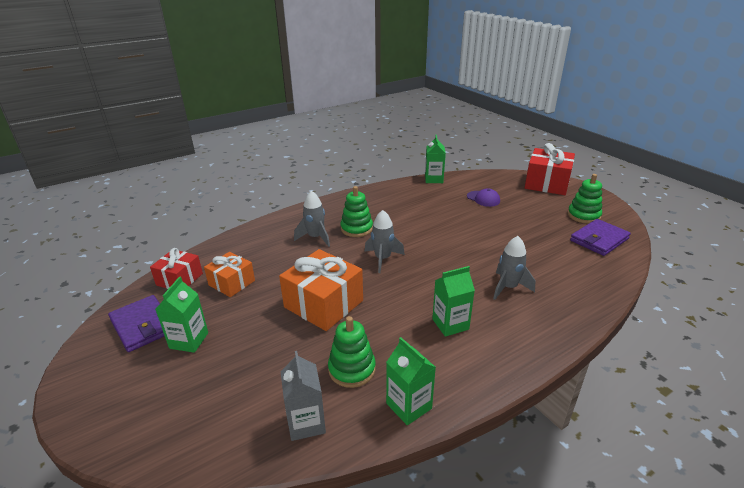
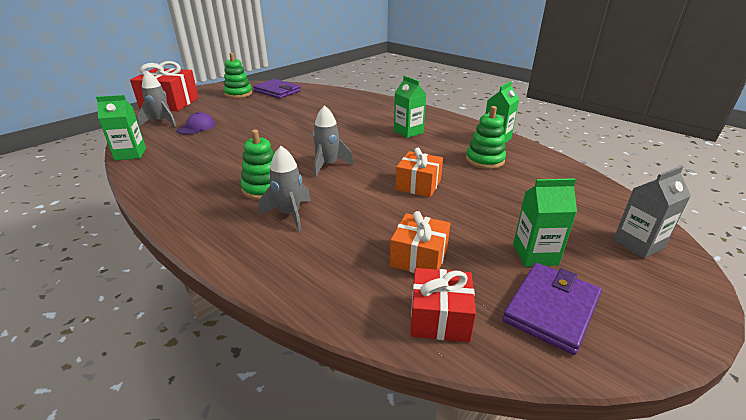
camera: 105 degrees left, 0 degrees up
orange gift [279,249,363,331] -> orange gift [395,148,443,197], size x0.61
grey carton [280,351,326,441] -> grey carton moved to [613,166,691,258]
grey rocket [493,236,535,300] -> grey rocket moved to [137,71,176,127]

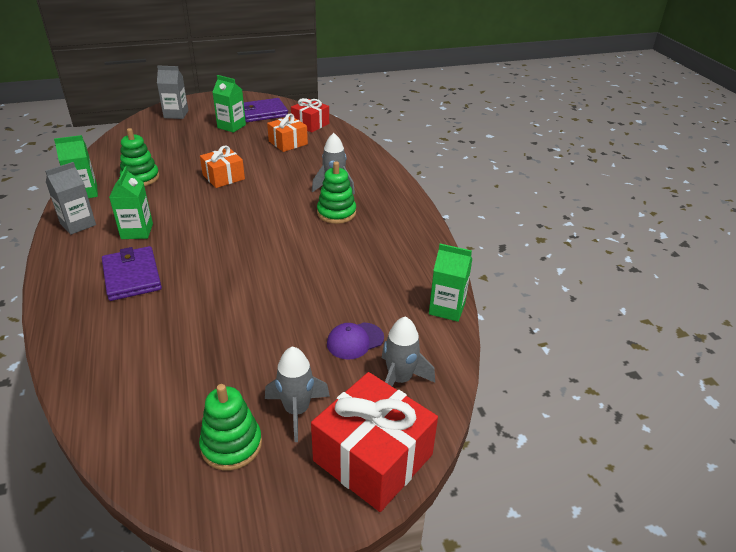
camera: 150 degrees left, 5 degrees up
purple wallet [253,79,301,99] -> purple wallet moved to [102,246,162,301]
grey rocket [313,105,354,177] -> grey rocket moved to [265,347,330,442]
none -> grey carton [45,162,96,235]

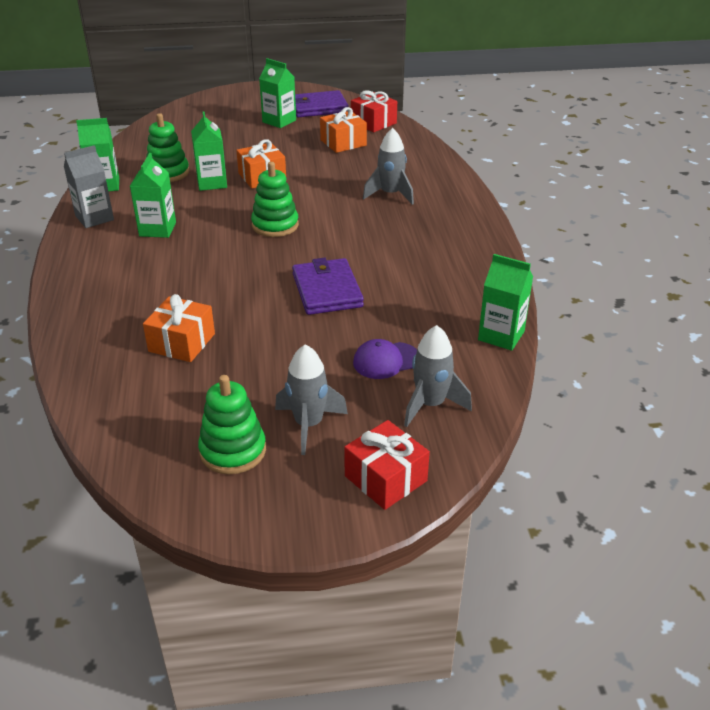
camera: 10 degrees right, 0 degrees up
purple wallet [102,246,162,301] -> purple wallet moved to [292,258,364,315]
grey carton [157,65,188,119] -> none
red gift [311,372,438,512] -> red gift [344,420,430,510], size x0.61
green stacking toy [317,161,356,224] -> green stacking toy moved to [251,162,299,237]
none -> orange gift [143,294,215,362]
none -> green carton [191,111,227,191]

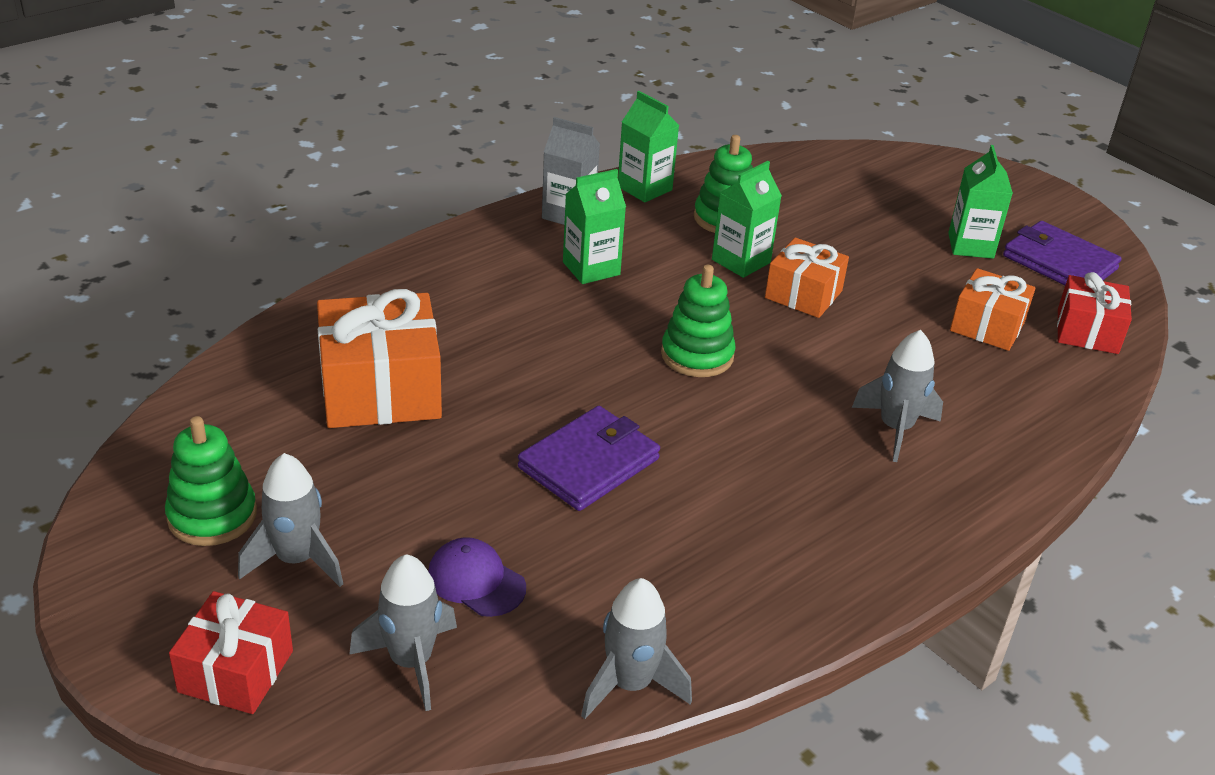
camera: 55 degrees right, 0 degrees up
orange gift [143,294,215,362] -> orange gift [317,289,442,428], size x1.63
green carton [478,254,533,351] -> grey rocket [581,578,692,719]

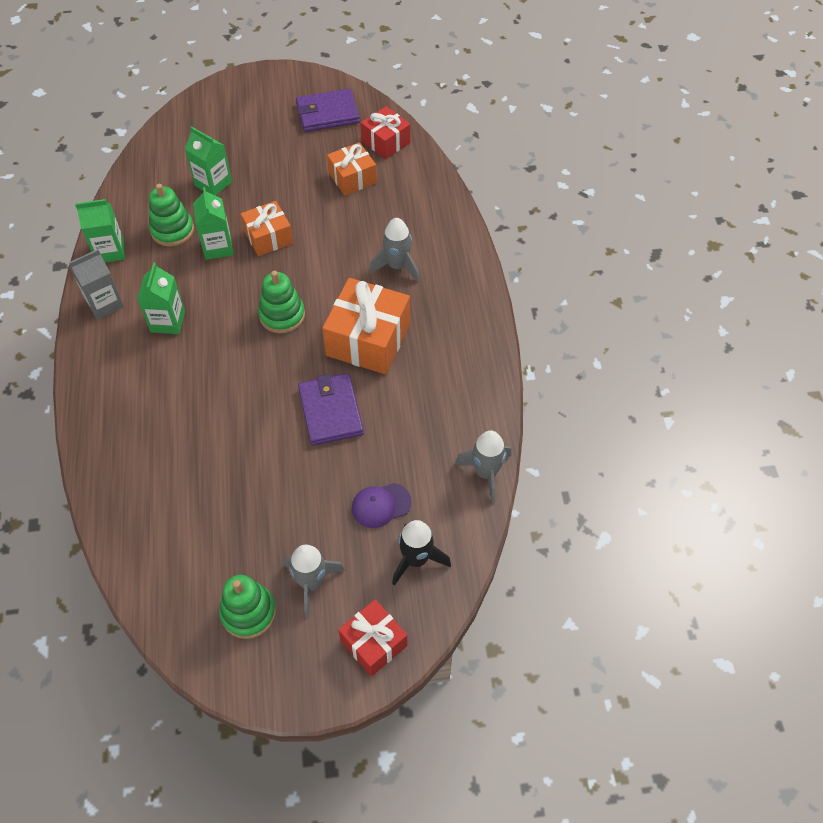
camera: 55 degrees left, 20 degrees up
orange gift [317,289,442,428] -> orange gift moved to [322,278,410,374]
grey rocket [349,554,457,711] -> black rocket [392,520,451,586]
green carton [948,145,1013,259] -> green carton moved to [185,126,232,196]

